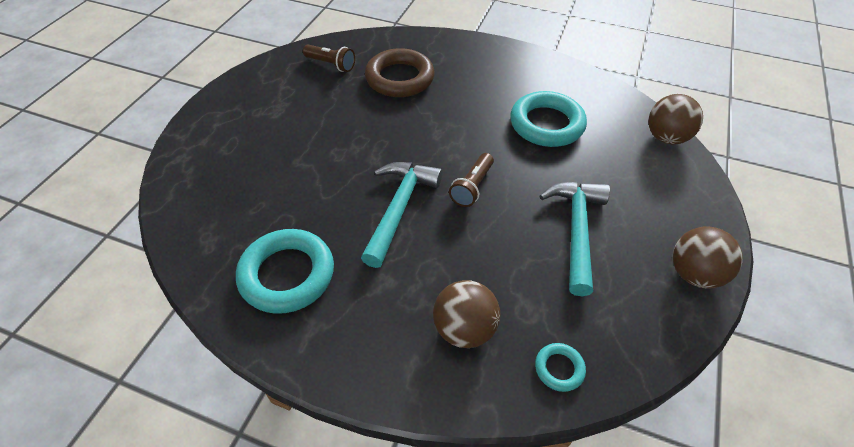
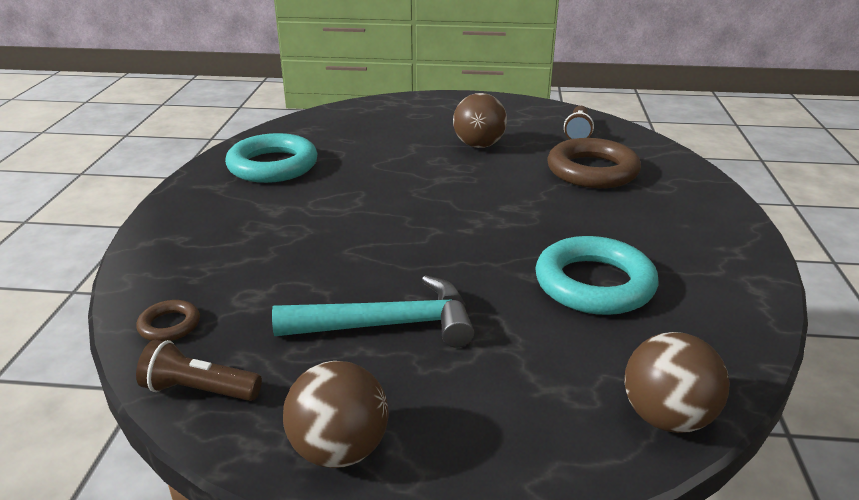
camera: 75 degrees right, 20 degrees down
turquoise hammer [361,162,442,268] -> none
brown ball [433,280,500,348] -> brown ball moved to [453,93,507,148]
brown flashlight [449,153,494,207] -> brown flashlight moved to [136,340,262,401]
turquoise ring [535,343,586,392] -> brown ring [136,300,200,341]

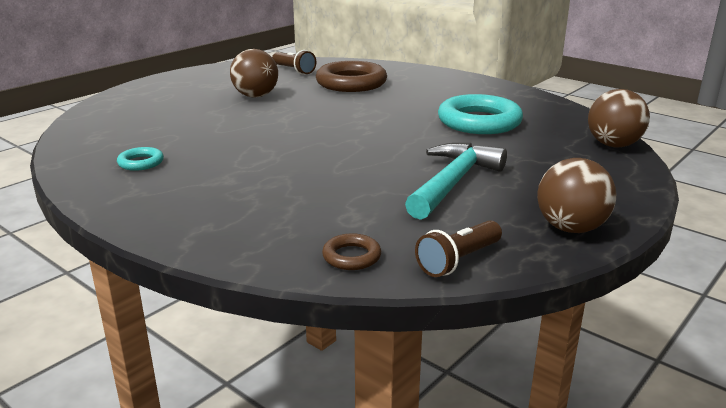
camera: 55 degrees left, 5 degrees down
turquoise ring [225,133,317,183] -> turquoise ring [117,147,164,171], size x0.47

